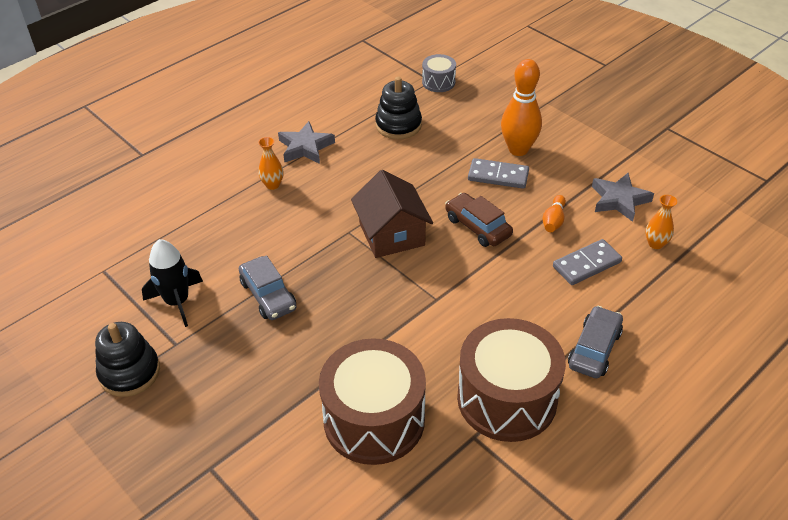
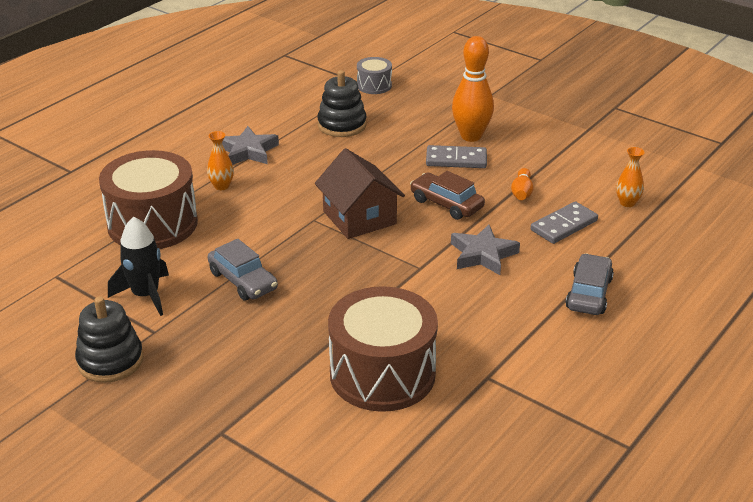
camera: 10 degrees left, 10 degrees down
brown drum [457,318,566,442] -> brown drum moved to [99,150,198,249]
grey star [592,173,654,222] -> grey star moved to [451,225,520,275]

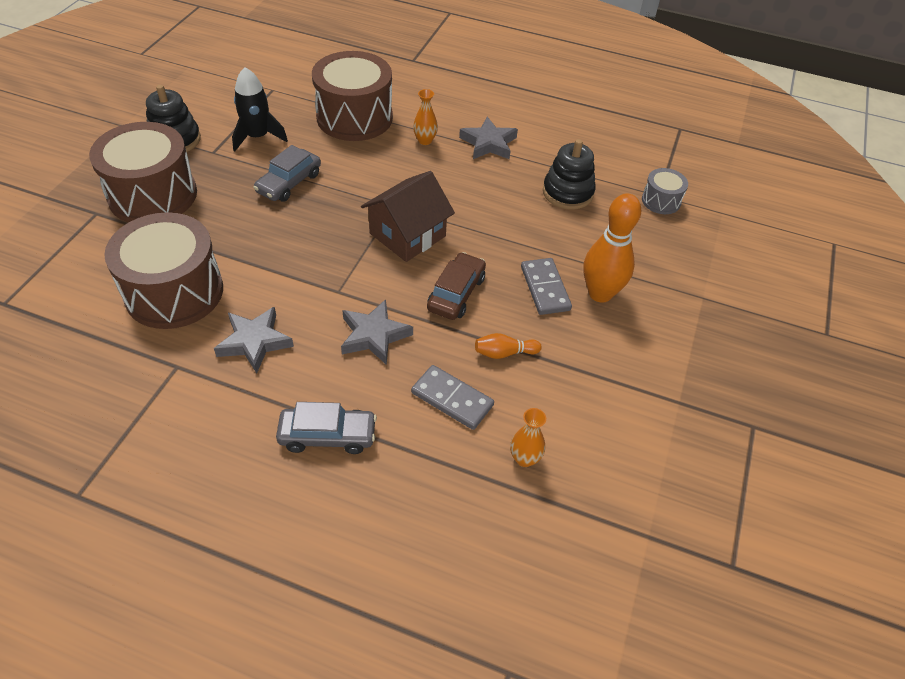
camera: 70 degrees right, 15 degrees up
none -> brown drum [89,122,197,222]
none -> grey star [214,307,294,373]

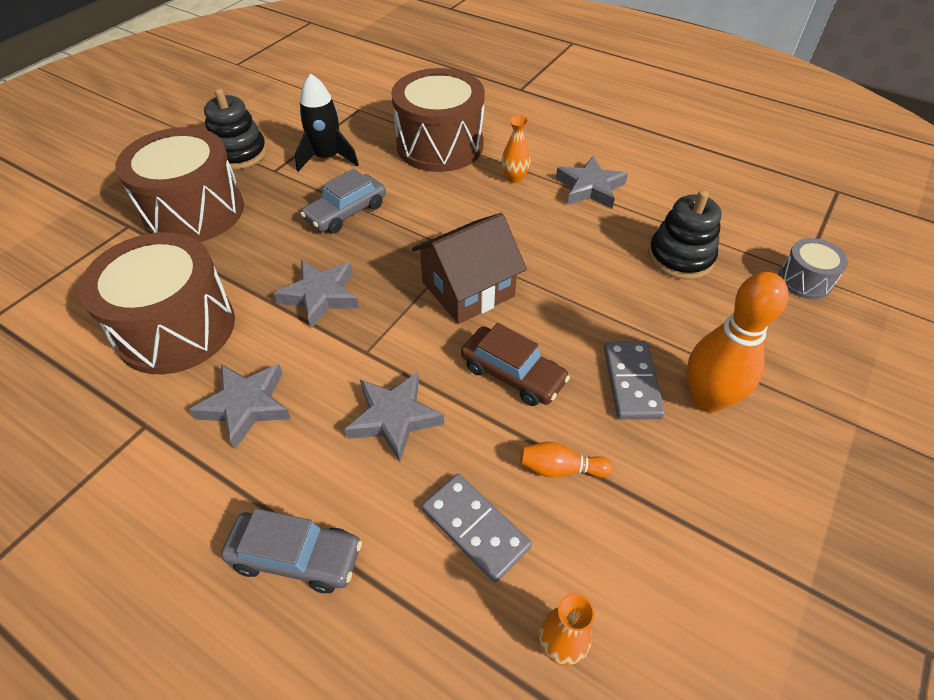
camera: 15 degrees right, 0 degrees up
brown car [427,252,486,320] -> brown car turned 90 degrees clockwise [461,323,570,406]
none -> grey star [274,260,359,328]

